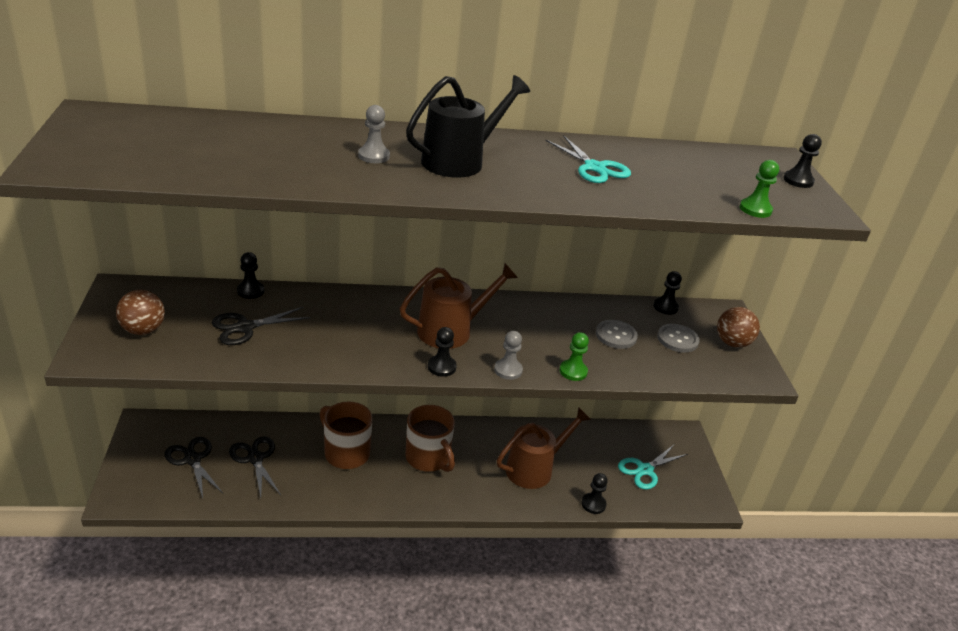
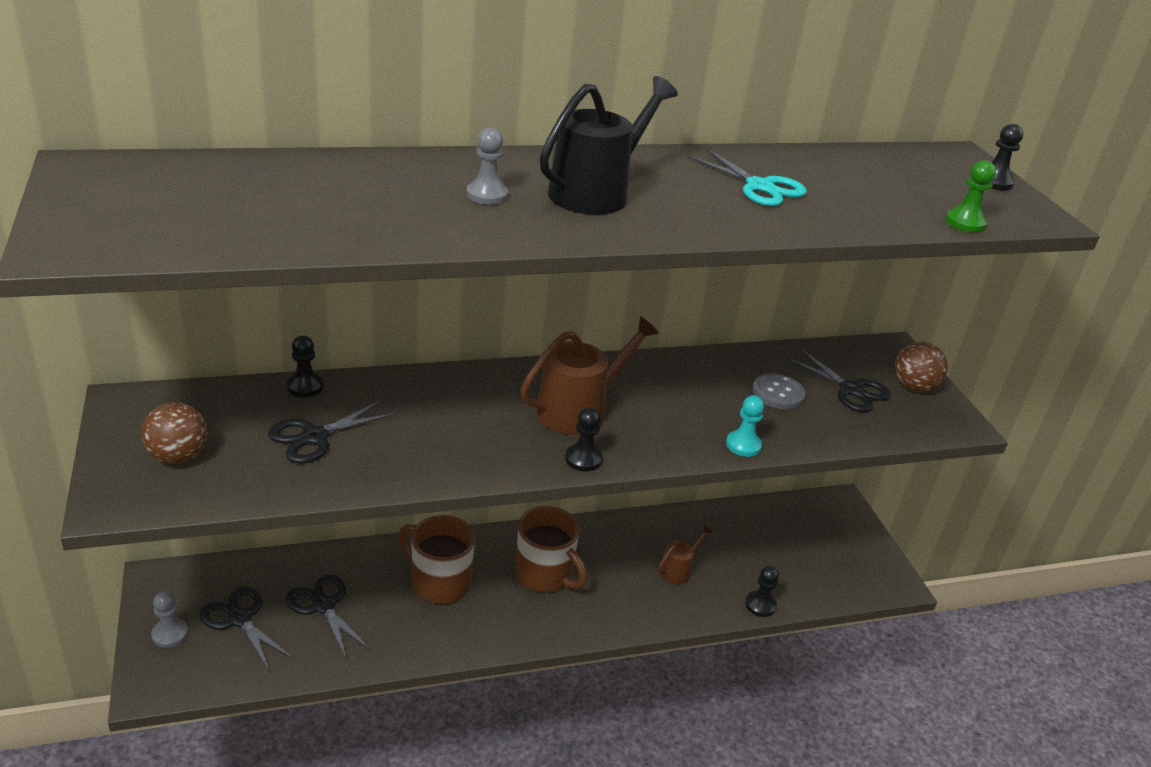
camera: 10 degrees left, 0 degrees up
grey pawn [494,331,523,380] -> grey pawn moved to [151,591,188,648]
brown watering can [497,407,591,489] -> brown watering can [658,525,712,584], size x0.54
green pawn [559,332,589,381] -> turquoise pawn [726,395,764,457]
turquoise scissors [618,445,688,490] -> none
black pawn [654,271,682,315] -> none
grey button [657,324,700,353] -> black scissors [785,348,891,412]

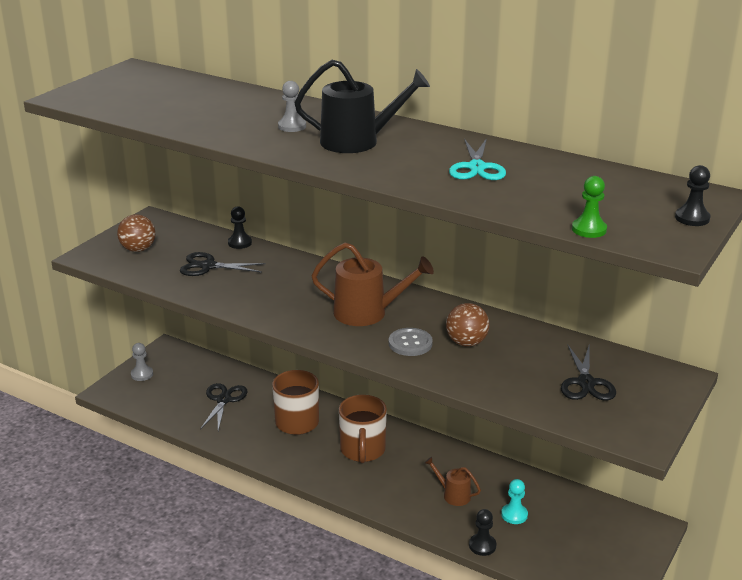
camera: 50 degrees right, 5 degrees down
black scissors [200,587,294,672] -> none
black pawn [565,408,603,472] -> none
brown watering can [658,525,712,584] -> brown watering can turned 150 degrees counterclockwise [424,457,481,506]
turquoise pawn [726,395,764,457] -> turquoise pawn moved to [501,479,528,524]
grey button [752,373,806,409] -> grey button moved to [389,328,433,356]
brown ball [895,342,948,392] -> brown ball moved to [446,303,489,347]

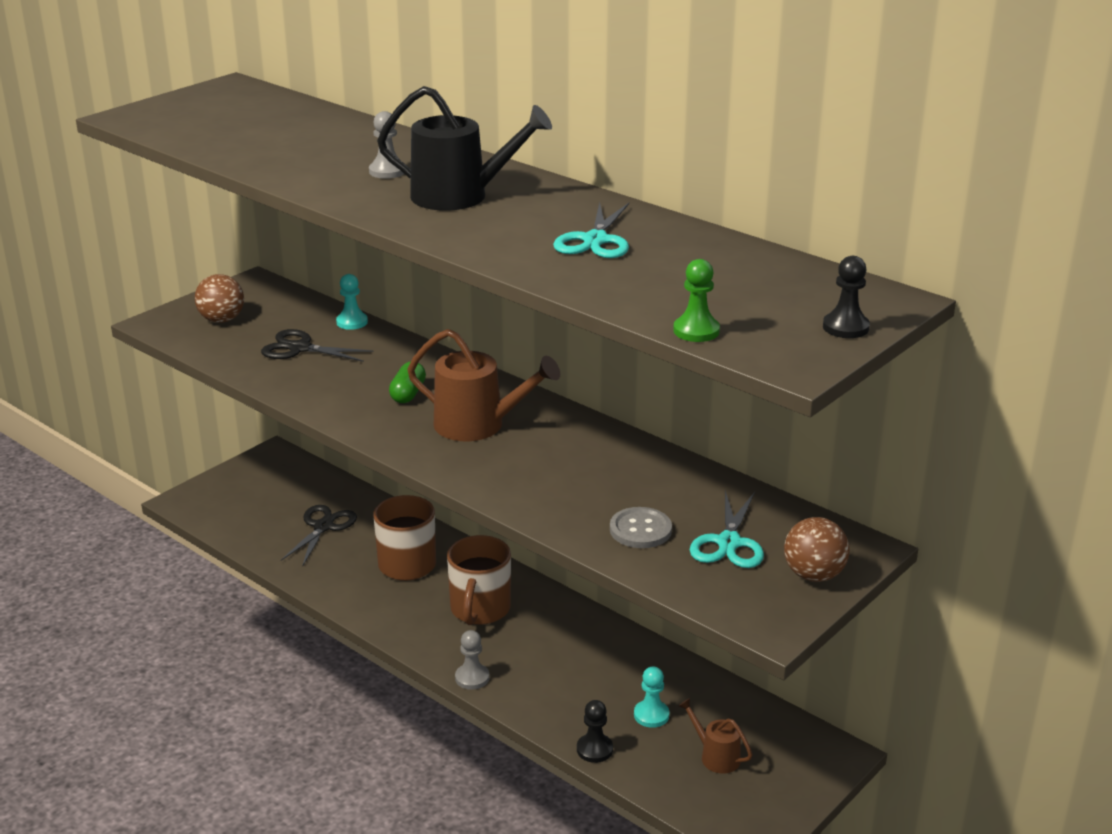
camera: 10 degrees right, 0 degrees up
grey pawn [131,343,153,381] -> grey pawn moved to [455,630,489,690]
black pawn [228,206,252,249] -> turquoise pawn [336,274,368,330]
grey button [389,328,433,356] -> grey button moved to [610,507,672,548]
brown watering can [424,457,481,506] -> brown watering can moved to [678,698,752,774]
brown ball [446,303,489,347] -> brown ball moved to [784,517,850,582]
black scissors [561,344,616,400] -> turquoise scissors [690,490,764,568]
none -> green capsule [389,362,426,403]

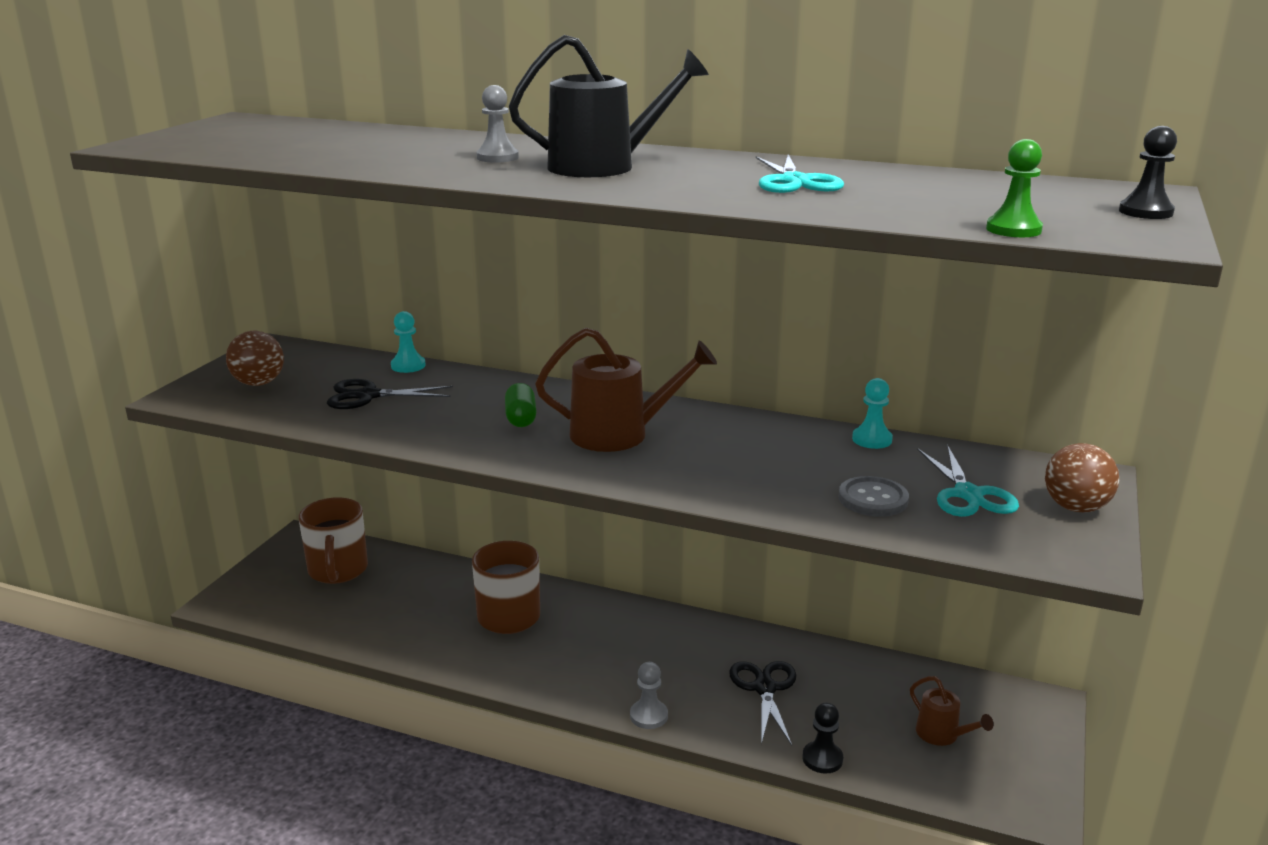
camera: 20 degrees left, 5 degrees down
black scissors [281,505,357,567] -> black scissors moved to [729,661,797,745]
brown mug [447,535,511,625] -> brown mug moved to [299,497,368,584]
turquoise pawn [634,666,669,728] -> turquoise pawn moved to [852,378,893,449]
brown watering can [678,698,752,774] -> brown watering can turned 150 degrees counterclockwise [910,676,993,746]

